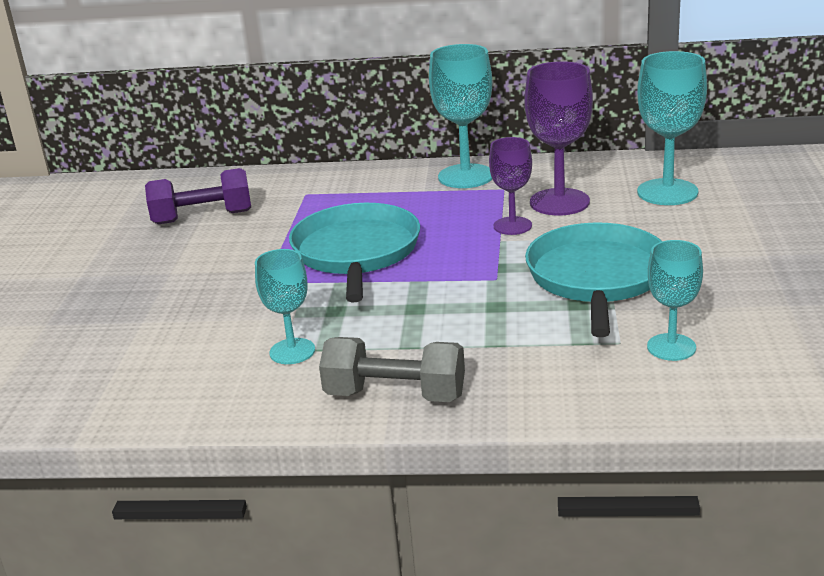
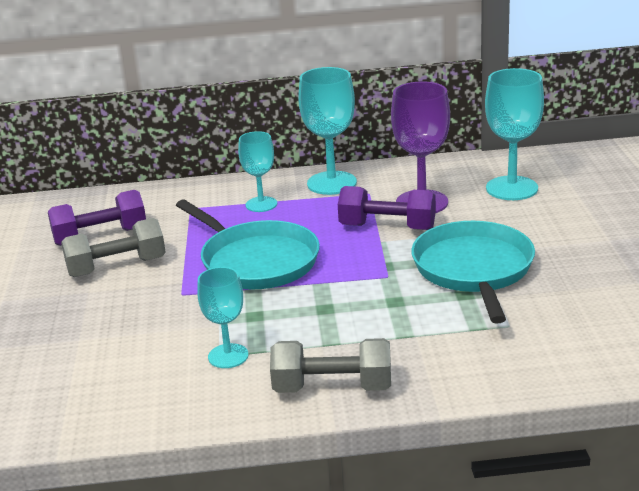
camera: 10 degrees left, 0 degrees up
turquoise pan [289,203,420,303] -> turquoise pan turned 150 degrees clockwise [176,200,320,290]
purple goblet [489,137,532,235] -> purple dumbbell [338,186,436,230]
turquoise goblet [647,240,703,361] -> turquoise goblet moved to [238,131,277,212]
none -> grey dumbbell [61,218,166,277]

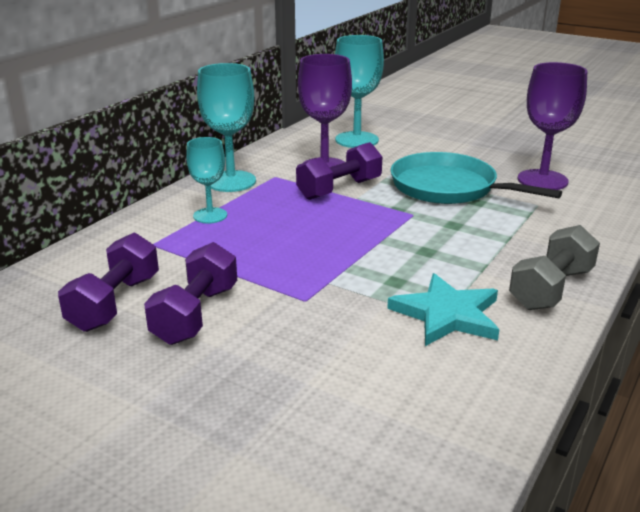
camera: 55 degrees left, 0 degrees up
grey dumbbell [61,218,166,277] -> purple dumbbell [144,242,237,345]
turquoise pan [176,200,320,290] -> none
turquoise goblet [197,267,248,368] -> turquoise star [387,273,500,346]
none -> purple goblet [518,62,587,190]

